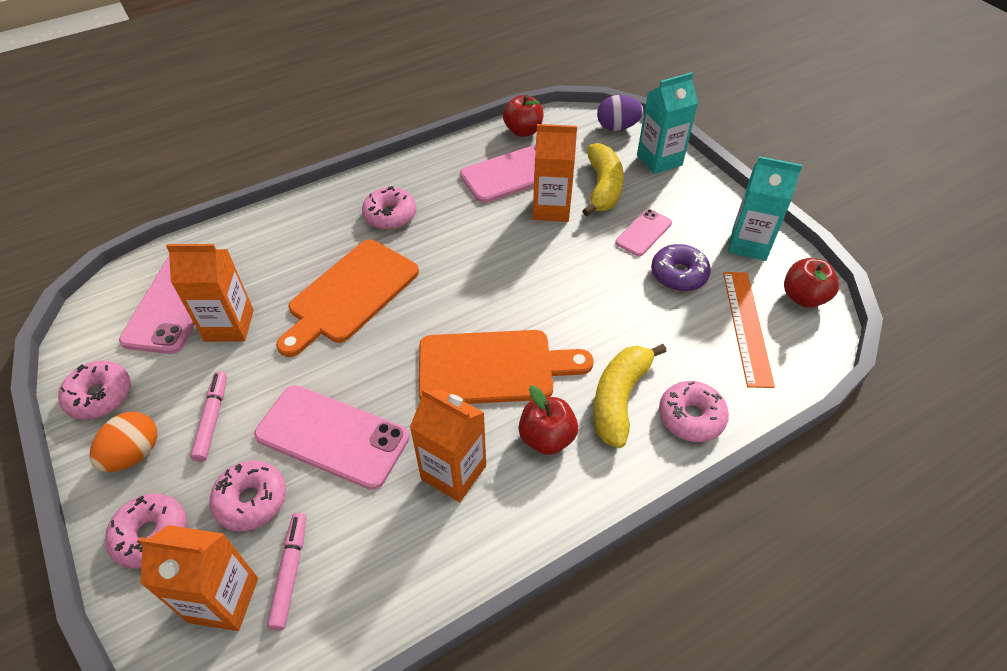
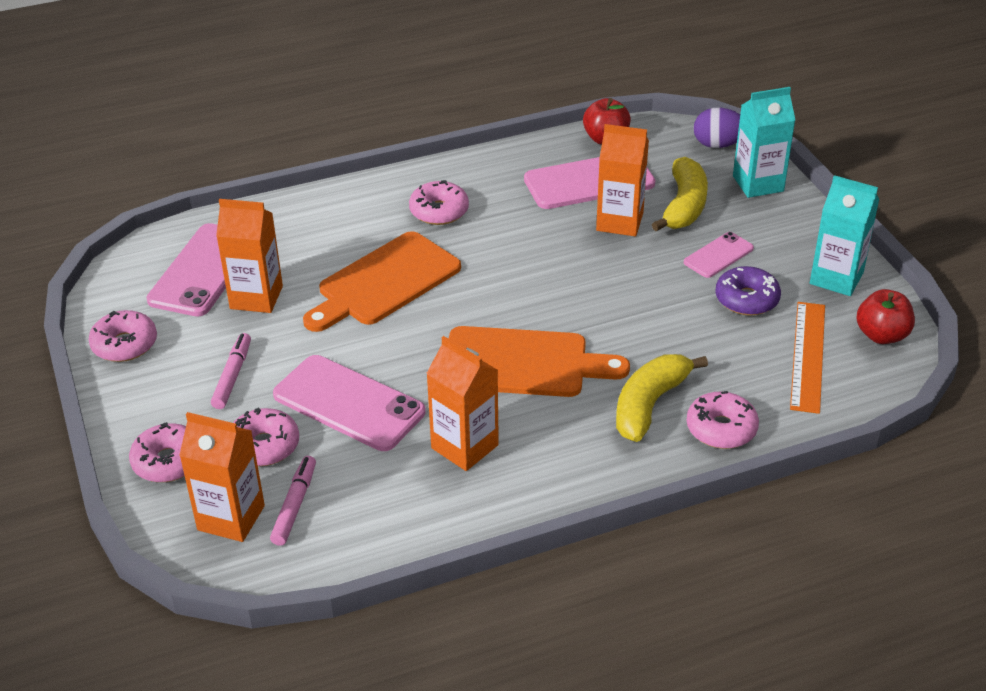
camera: 10 degrees right, 10 degrees down
orange egg [90,412,157,472] -> none
red apple [519,385,578,455] -> none

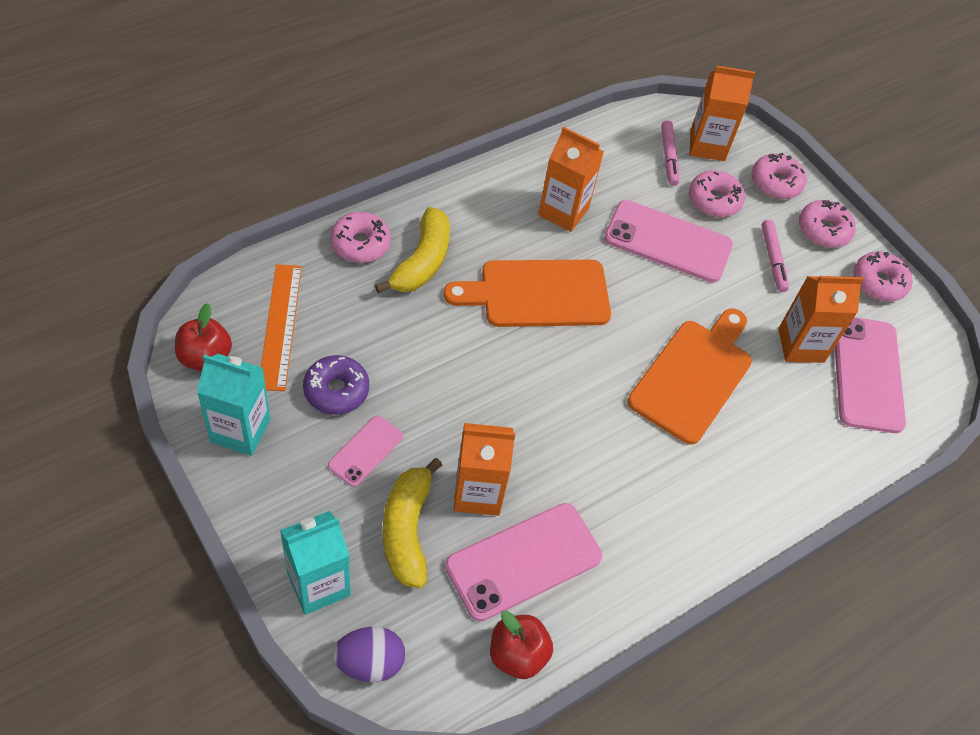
camera: 160 degrees right, 15 degrees up
pink donut [409,180,469,225] -> pink donut moved to [799,200,856,248]

